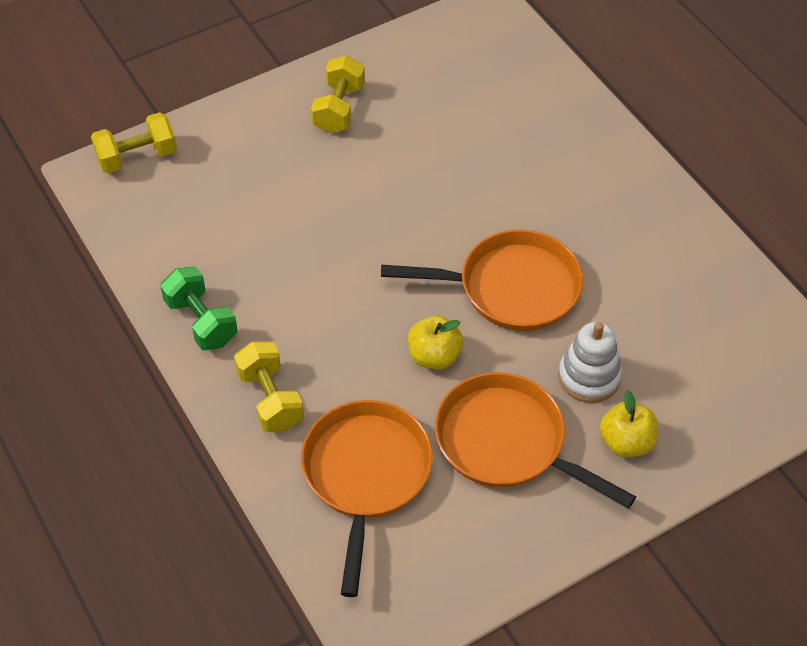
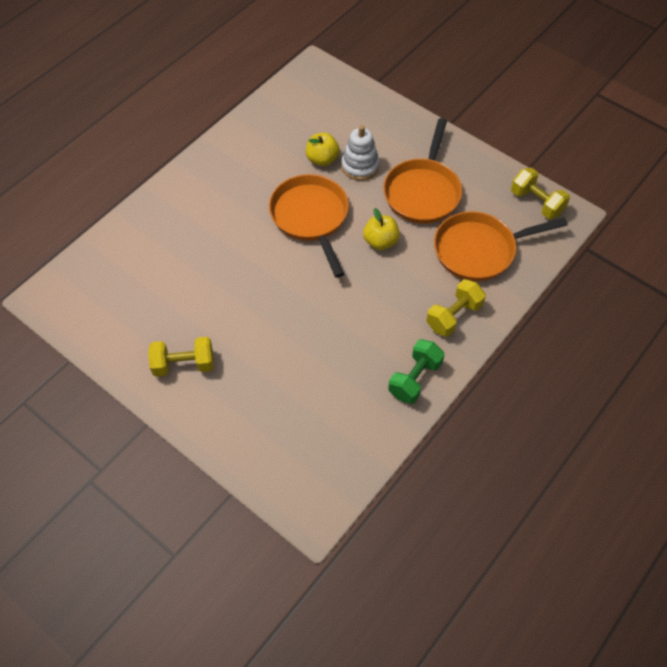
camera: 110 degrees left, 5 degrees up
yellow dumbbell [91,112,177,174] -> yellow dumbbell moved to [511,168,570,219]
yellow apple [600,391,658,457] -> yellow apple moved to [306,133,340,166]

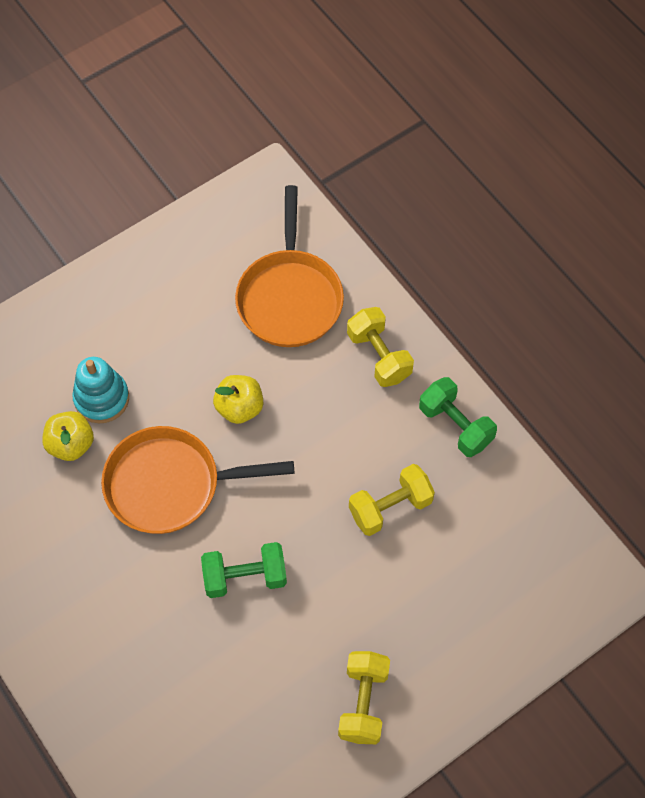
camera: 75 degrees left, 5 degrees up
white stacking toy [341,125,380,181] -> turquoise stacking toy [72,357,129,423]
orange pan [383,118,462,224] -> none
yellow dumbbell [511,168,570,219] -> yellow dumbbell moved to [349,464,435,536]
none -> green dumbbell [201,542,287,598]

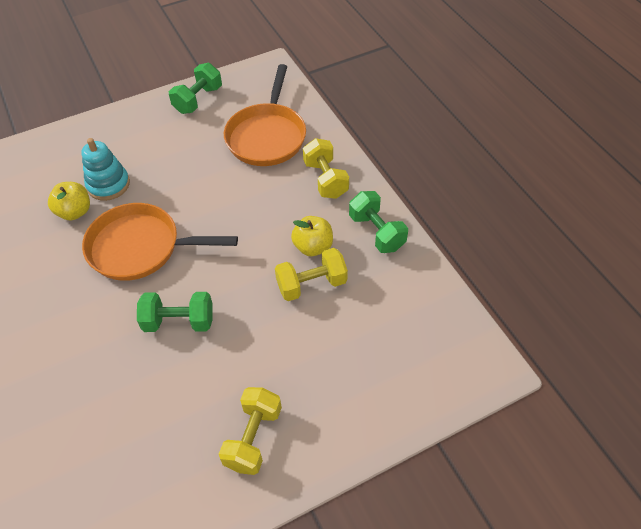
camera: 10 degrees right, 10 degrees down
yellow apple [213,375,263,424] -> yellow apple moved to [291,216,333,256]
none -> green dumbbell [169,63,222,114]

